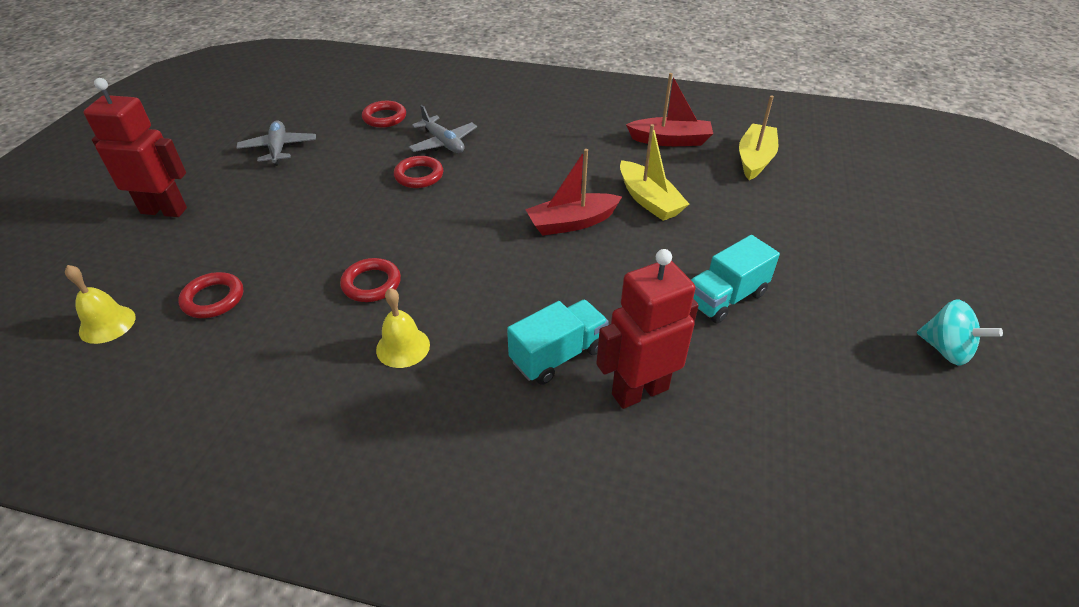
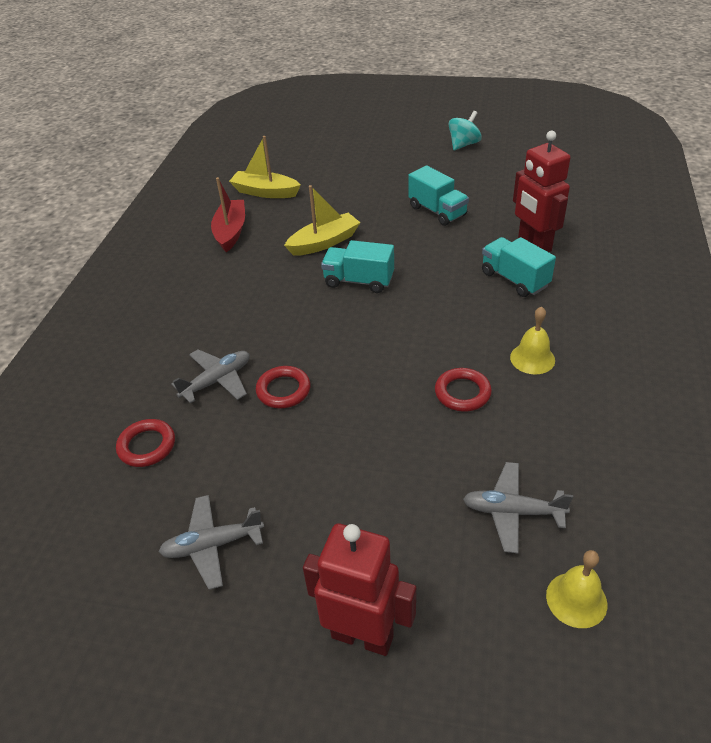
camera: 90 degrees left, 0 degrees up
red robot [84,78,187,217] -> red robot turned 105 degrees clockwise [303,524,416,656]
red ring [178,272,243,318] -> grey plane [463,462,573,553]
red boat [525,149,622,236] -> turquoise truck [321,240,394,293]

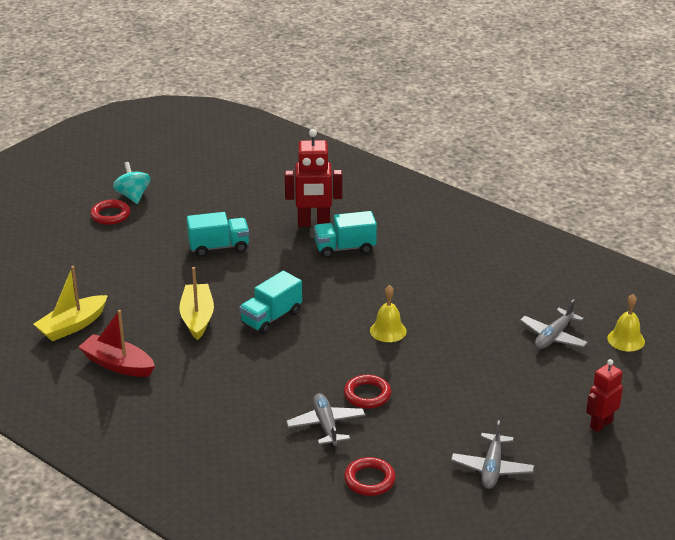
camera: 65 degrees left, 10 degrees down
red robot [303,524,416,656] -> red robot [586,359,623,432], size x0.64
red ring [435,368,492,412] -> red ring moved to [90,199,130,225]
yellow bell [510,306,555,375] -> yellow bell moved to [370,285,407,342]

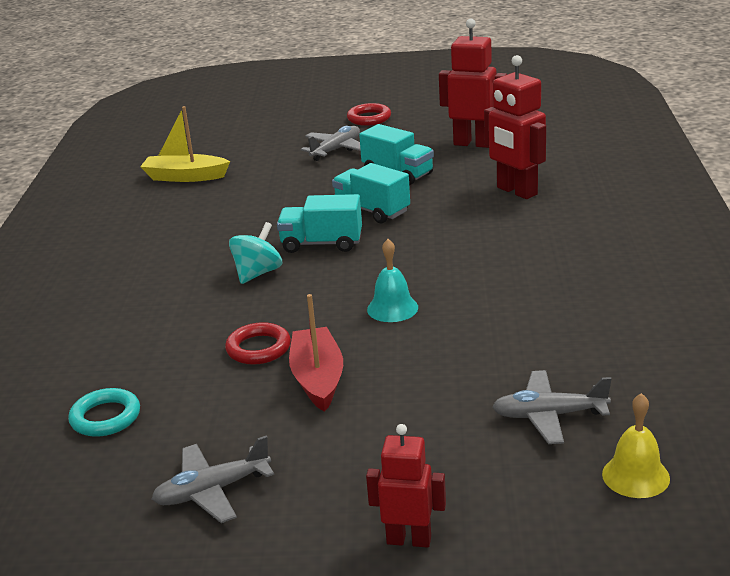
camera: 55 degrees right, 5 degrees down
red boat [79,310,155,377] -> red boat moved to [289,294,343,412]
turquoise spinning top [113,162,151,204] -> turquoise spinning top moved to [229,222,282,284]
yellow boat [179,267,214,340] -> none
grey plane [286,393,365,447] -> grey plane moved to [301,126,361,161]
turquoise truck [314,211,377,258] -> turquoise truck moved to [332,163,410,223]
red ring [344,457,396,496] -> turquoise ring [68,388,140,437]
yellow bell [370,285,407,342] -> turquoise bell [367,239,418,322]
none -> red robot [439,18,507,148]

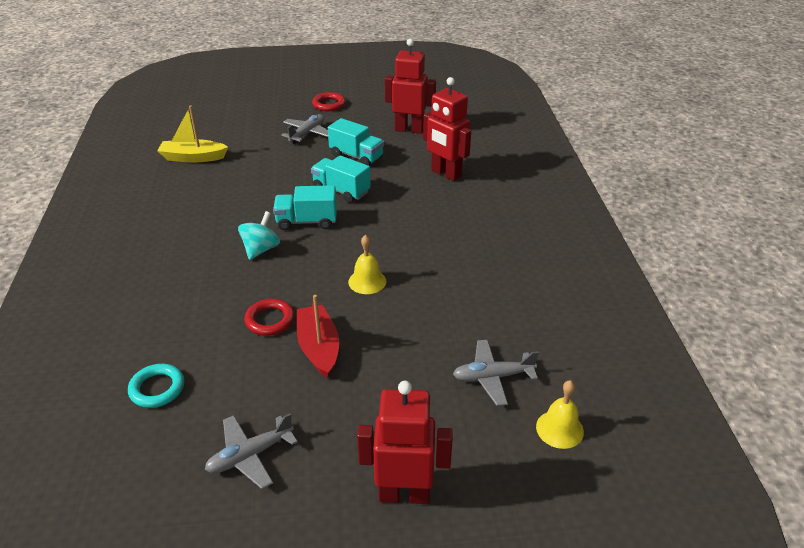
camera: 10 degrees left, 10 degrees up
red robot [366,424,446,548] -> red robot [357,381,453,504], size x1.57
turquoise bell [367,239,418,322] -> yellow bell [348,235,386,294]

